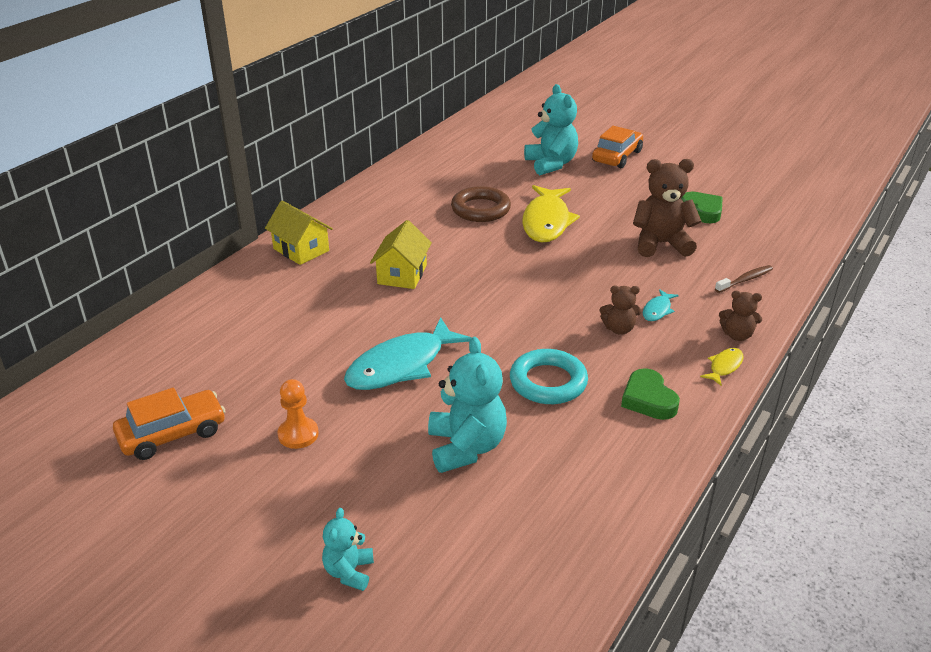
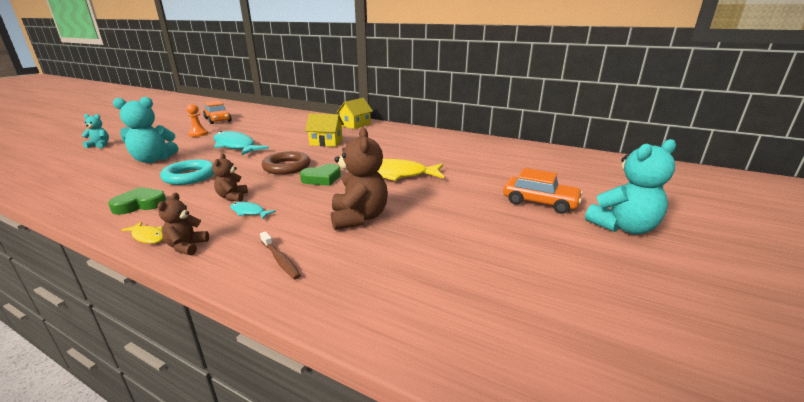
camera: 85 degrees right, 10 degrees down
brown ring [451,186,511,222] -> brown ring moved to [262,151,310,175]
turquoise teddy bear [524,84,578,175] -> turquoise teddy bear moved to [585,139,676,234]
green heart [681,192,723,223] -> green heart moved to [300,164,341,186]

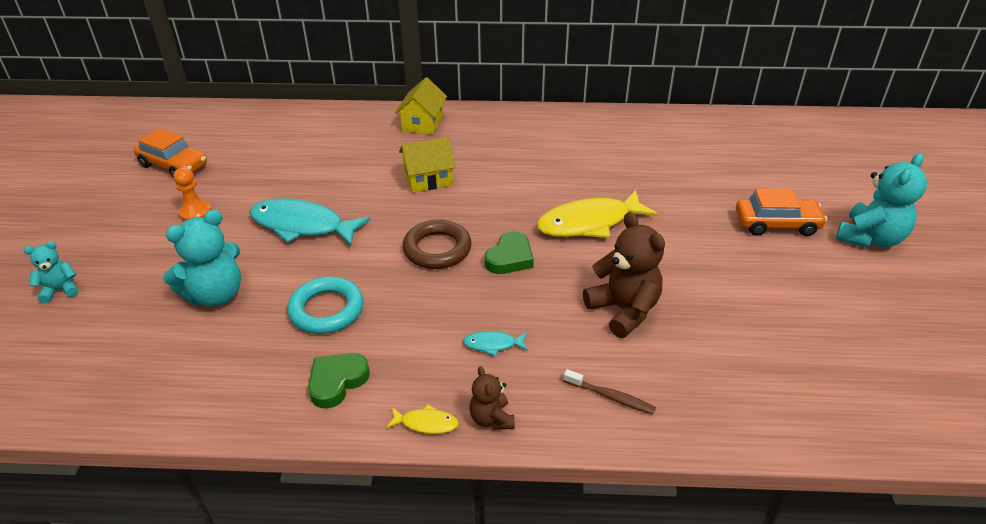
camera: 25 degrees left, 15 degrees up
brown teddy bear [212,154,248,202] -> none

